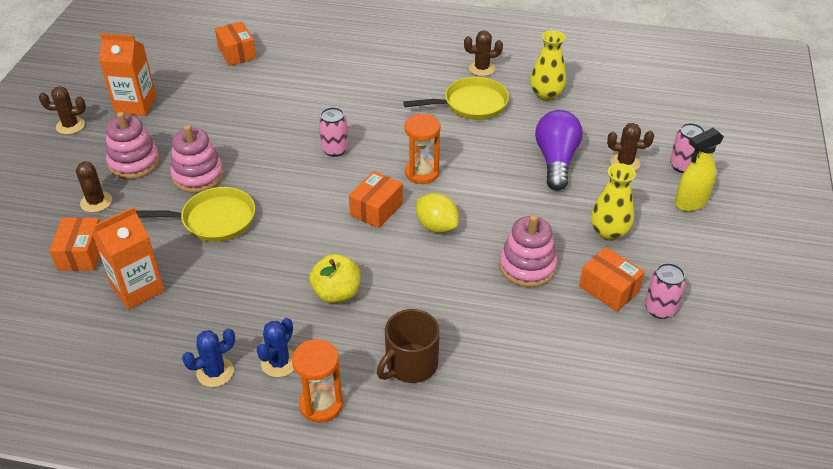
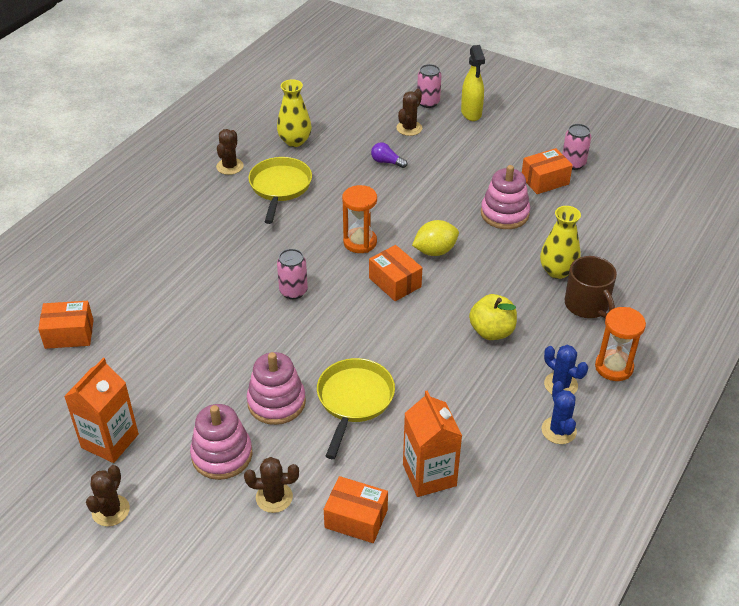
camera: 70 degrees left, 0 degrees up
purple light bulb [535,110,583,191] -> purple light bulb [371,142,407,168], size x0.47
yellow vase [591,163,636,241] -> yellow vase moved to [540,206,581,279]

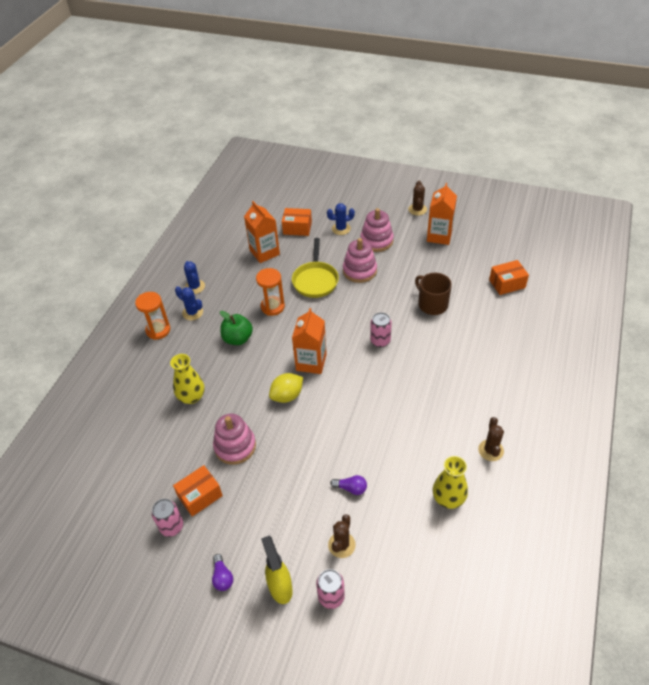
camera: 170 degrees right, 5 degrees up
brown cactus [244,457,299,513] -> blue cactus [327,203,355,235]
yellow pan [248,157,312,224] -> none
orange hourglass [342,185,377,253] -> orange hourglass moved to [256,268,285,316]
orange box [369,245,422,301] -> orange carton [292,308,327,374]
yellow apple [469,294,517,340] -> green apple [220,311,253,345]
brown mug [565,256,617,318] -> brown mug moved to [415,273,452,315]
none -> purple light bulb [212,554,233,591]

